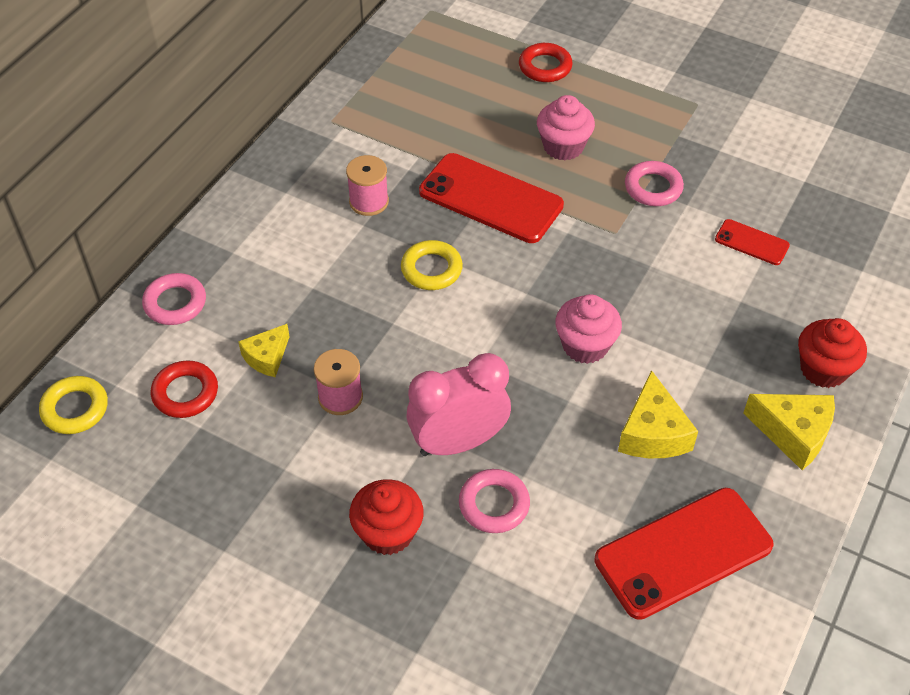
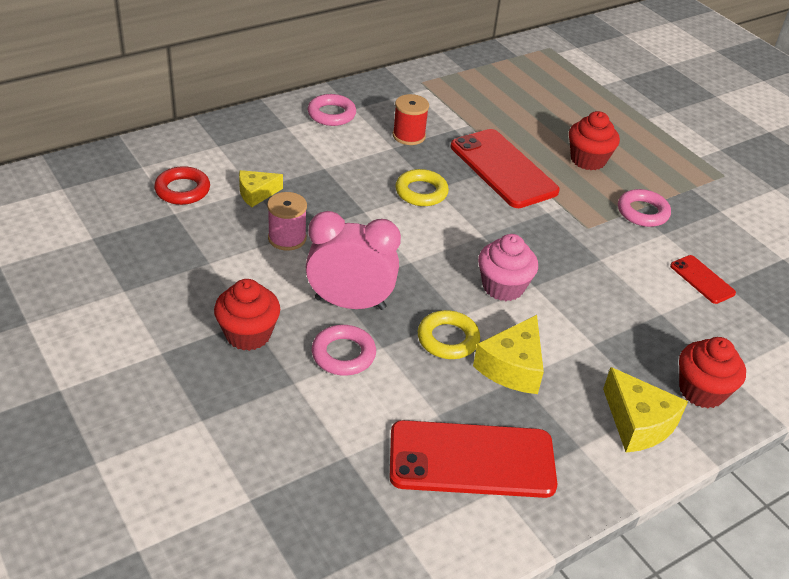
camera: 25 degrees right, 10 degrees down
yellow ring [39,376,108,434] -> yellow ring moved to [418,310,480,359]
pink ring [142,273,206,325] -> pink ring moved to [308,94,356,126]
pink spool [346,155,389,216] -> red spool [393,94,429,145]
red ring [519,43,572,82] -> none
pink cupcake [537,95,595,161] -> red cupcake [569,111,620,170]

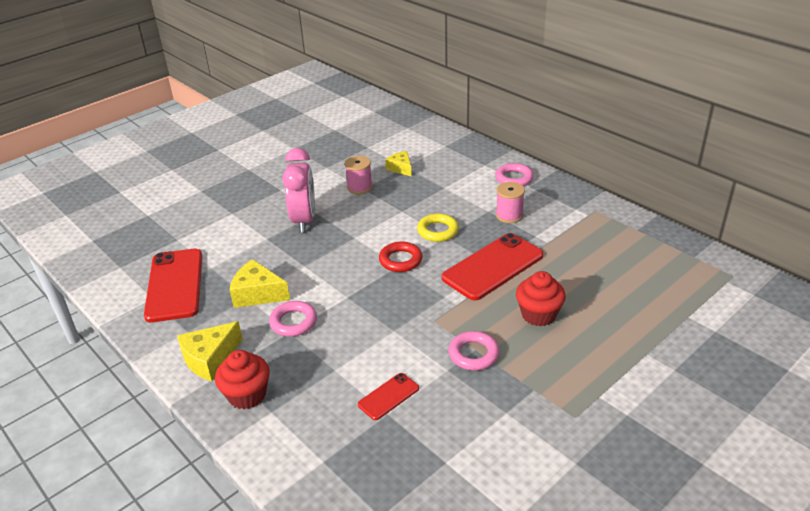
camera: 85 degrees right, 5 degrees down
red ring [154,166,210,205] -> red ring moved to [379,241,422,272]
red cupcake [214,279,280,351] -> none
pink ring [312,325,376,376] -> pink ring moved to [269,301,317,337]
red spool [393,94,429,145] -> pink spool [496,182,525,223]
yellow ring [418,310,480,359] -> none
pink cupcake [478,234,538,301] -> none

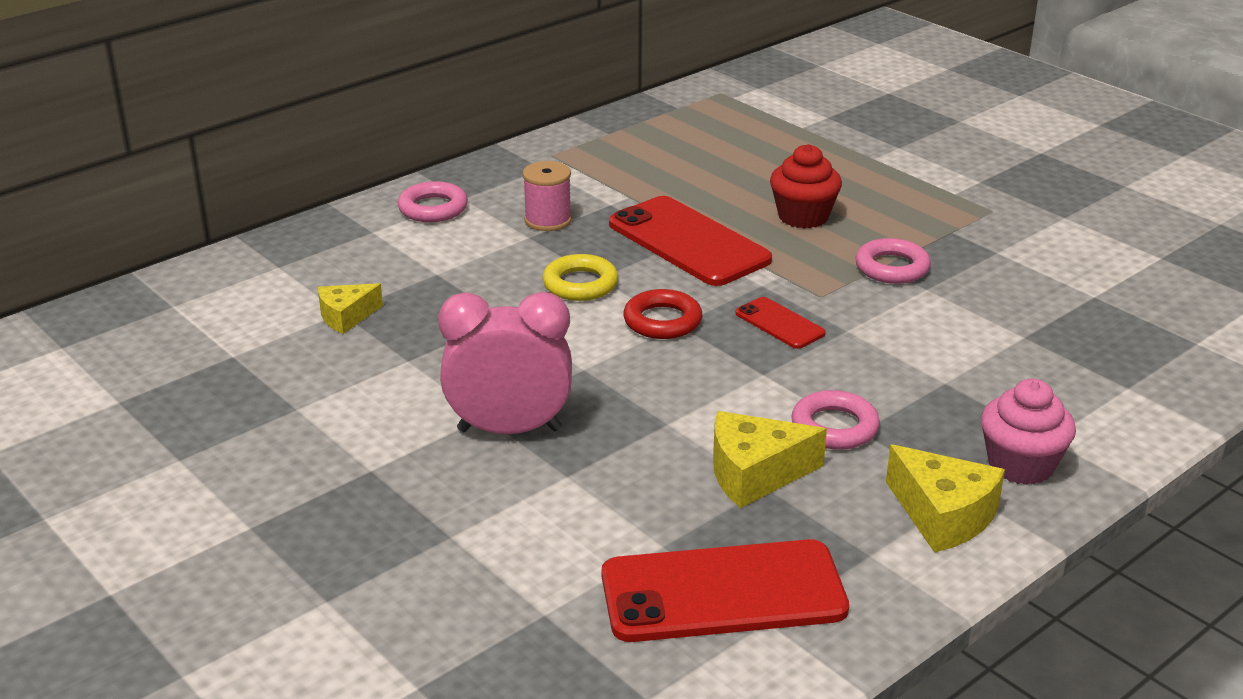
camera: 90 degrees left, 5 degrees down
red cupcake [215,350,270,409] -> pink cupcake [981,379,1076,485]
yellow cheese [230,259,290,308] -> yellow cheese turned 60 degrees clockwise [713,411,827,508]
pink spool [345,156,373,194] -> none
red phone [358,373,419,420] -> red phone moved to [735,297,826,349]

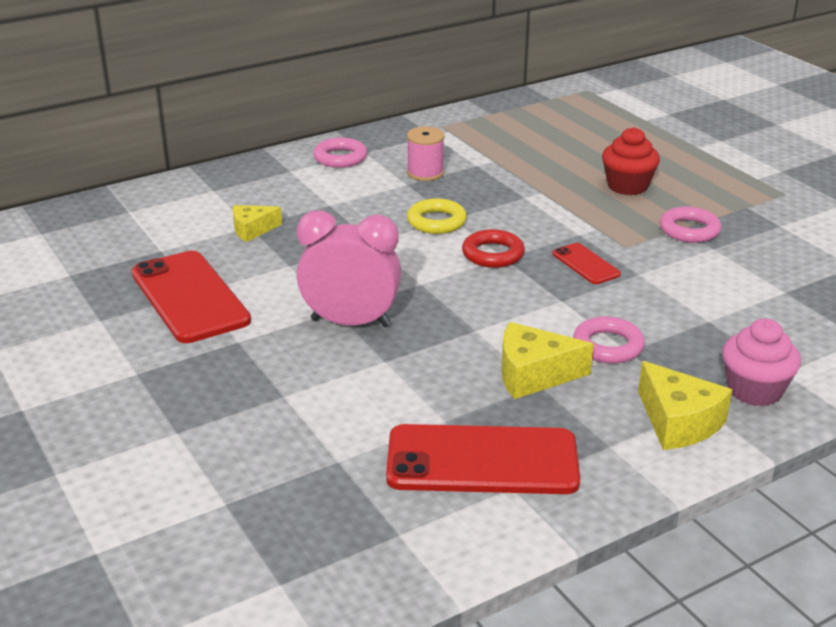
camera: 10 degrees right, 0 degrees up
red phone [609,196,772,286] -> red phone moved to [131,251,251,343]

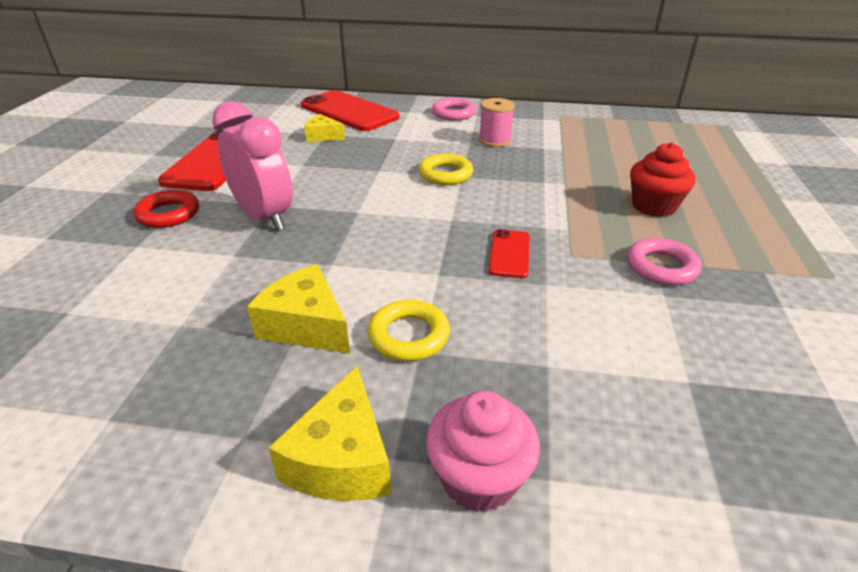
camera: 40 degrees right, 5 degrees up
red phone [386,424,580,494] -> red phone moved to [301,90,400,131]
red ring [462,229,525,268] -> red ring moved to [133,190,199,228]
pink ring [573,317,645,364] -> yellow ring [368,300,450,361]

